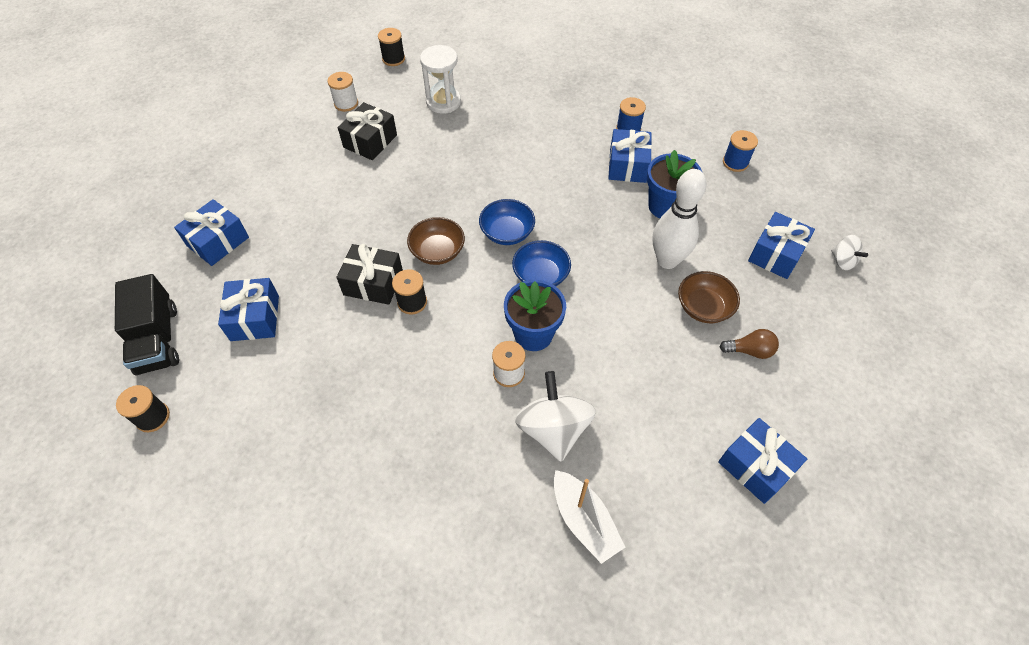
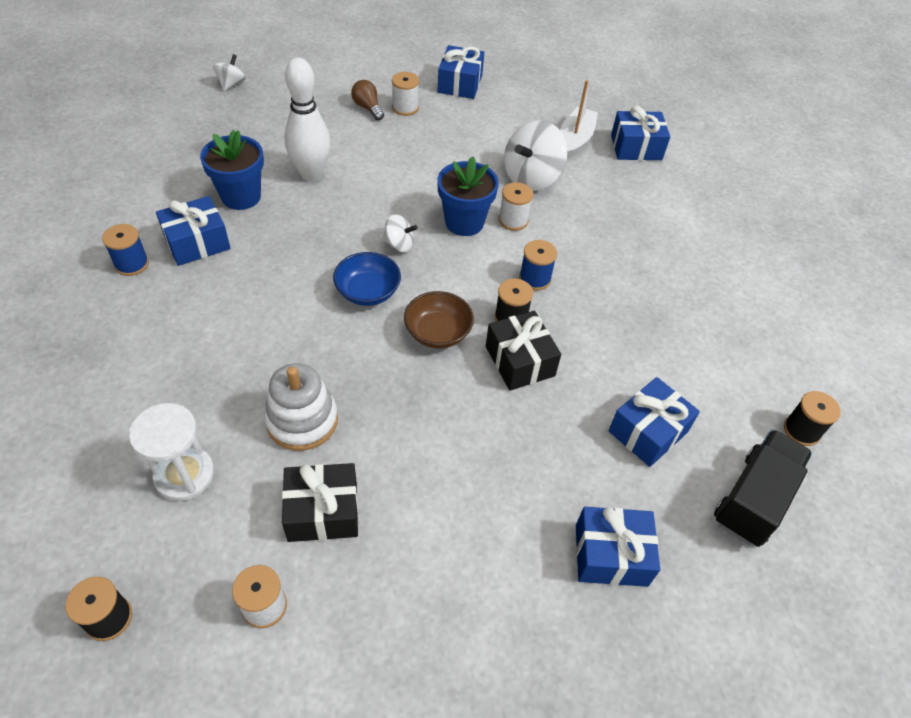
camera: 130 degrees left, 5 degrees down
blue bowl [512,240,571,286] -> white spinning top [383,214,418,252]
brown bowl [678,271,740,323] -> none
blue spool [723,130,758,172] -> blue spool moved to [519,240,557,290]
blue gift [748,212,815,279] -> blue gift moved to [611,106,670,160]
none -> white stacking toy [264,363,338,451]
none -> white spool [392,72,419,116]

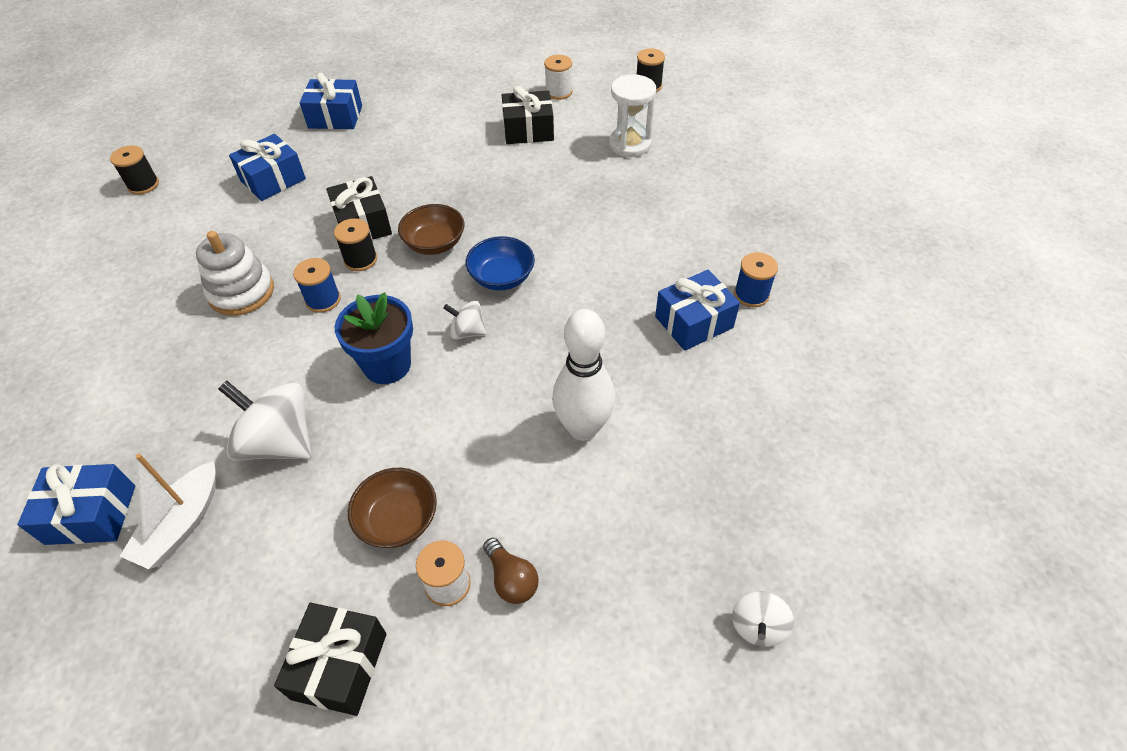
camera: 175 degrees left, 0 degrees up
blue flower pot [200,130,264,210] -> none
white stacking toy [264,363,338,451] -> white stacking toy moved to [196,231,274,316]
blue gift [437,45,484,99] -> black gift [274,603,387,716]
white spool [499,182,533,231] -> none
white spinning top [504,120,567,191] -> white spinning top turned 105 degrees counterclockwise [218,380,312,460]
black truck [714,429,812,547] -> none
none -> brown bowl [348,468,437,548]

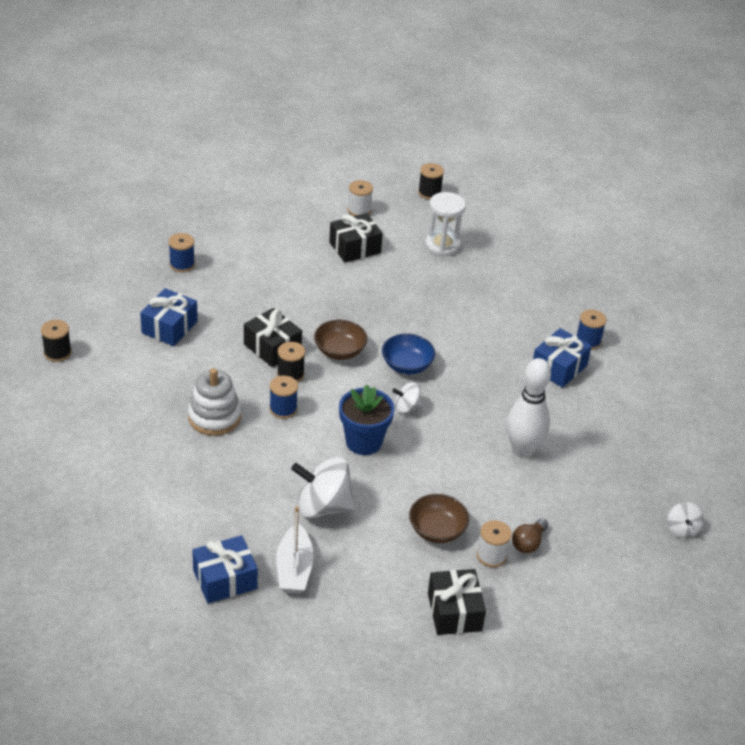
camera: 25 degrees left, 10 degrees down
blue gift [300,73,362,129] -> blue spool [168,233,195,272]
brown light bulb [483,538,539,604] -> brown light bulb turned 90 degrees clockwise [512,519,548,553]

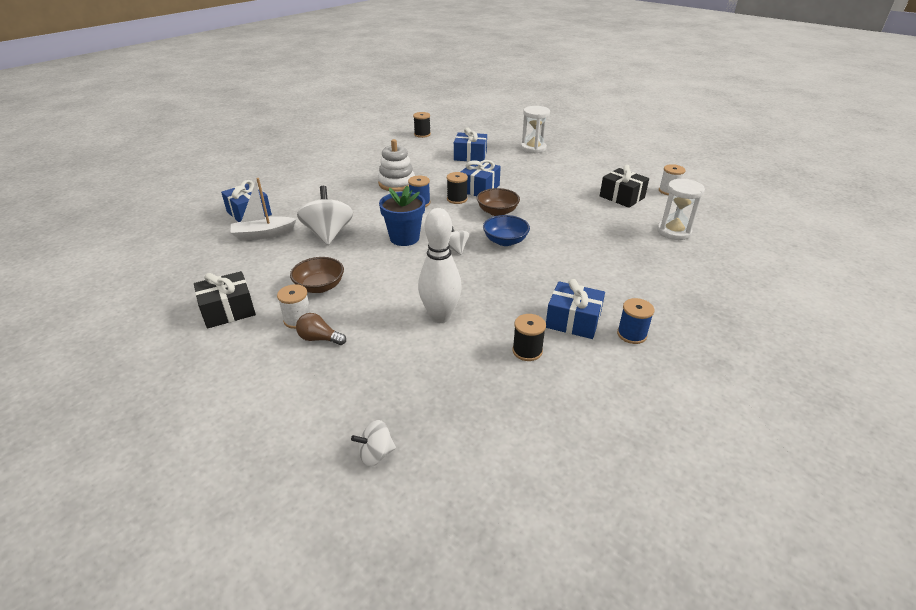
camera: 75 degrees right, 5 degrees down
blue spool [168,233,195,272] -> white hourglass [521,106,550,154]
black gift [244,308,302,367] -> blue gift [461,160,501,196]
black spool [418,163,444,199] -> black spool moved to [512,314,546,361]

